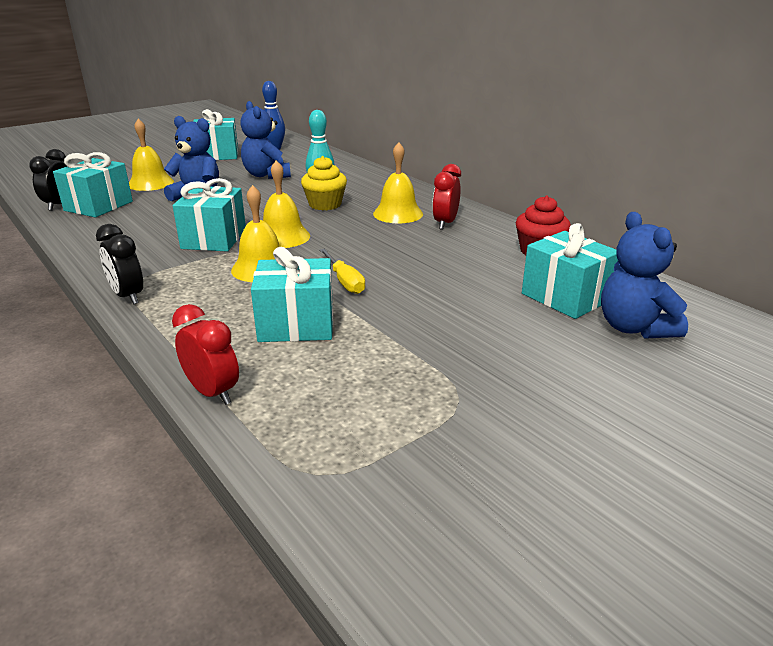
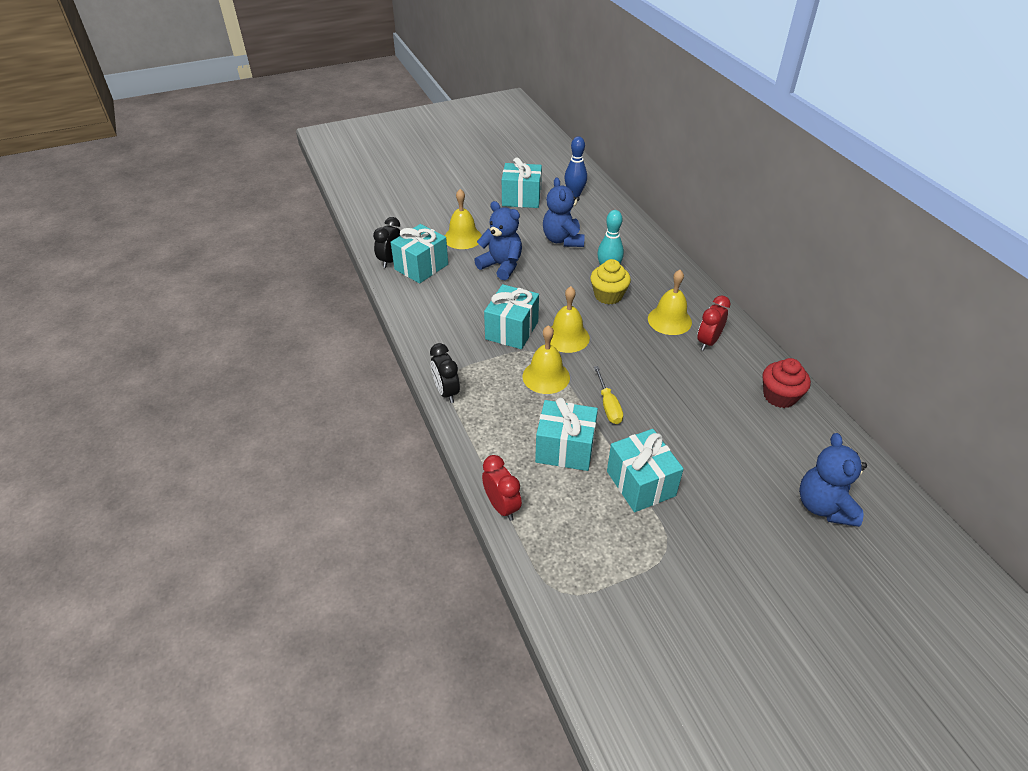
camera: 15 degrees right, 15 degrees up
turquoise gift [522,223,618,319] -> turquoise gift moved to [607,429,684,512]

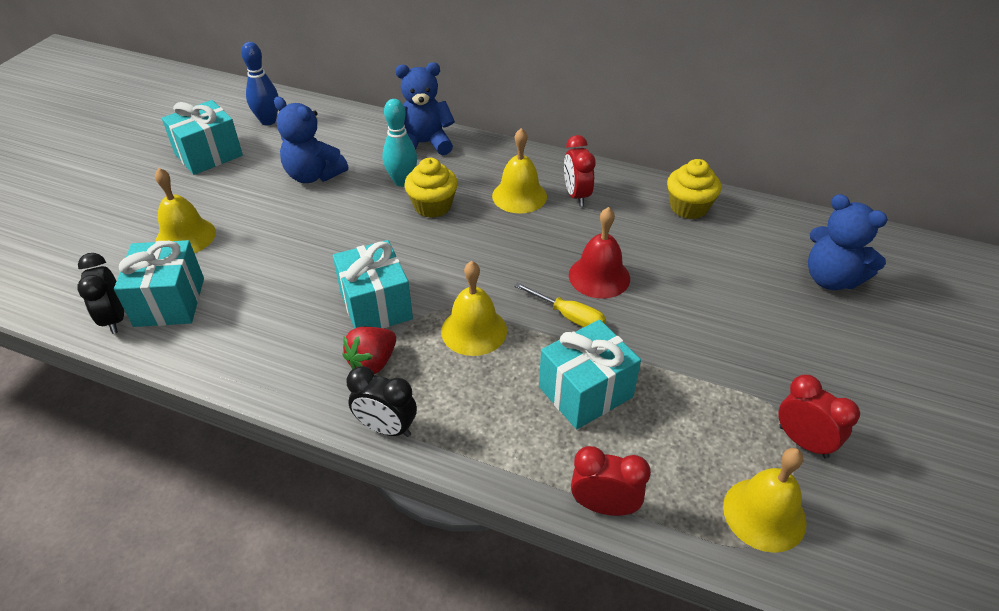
camera: 45 degrees left, 0 degrees up
blue teddy bear [474,201,522,280] -> blue teddy bear moved to [396,62,455,155]
yellow bell [550,286,590,353] -> yellow bell moved to [723,448,807,553]
turquoise gift [607,429,684,512] -> none
red cupcake [763,358,811,408] -> yellow cupcake [667,159,721,219]
none -> red strawberry [343,327,396,374]
none -> red bell [569,207,630,299]
none -> red clock [778,375,860,459]

